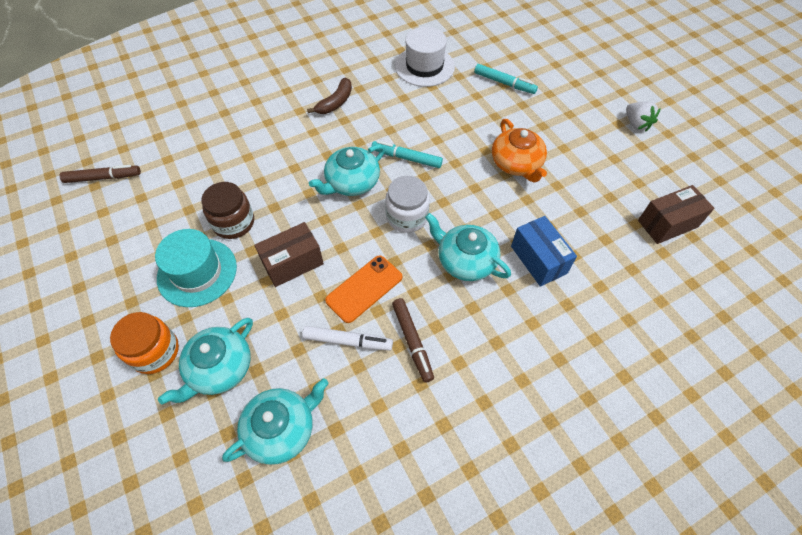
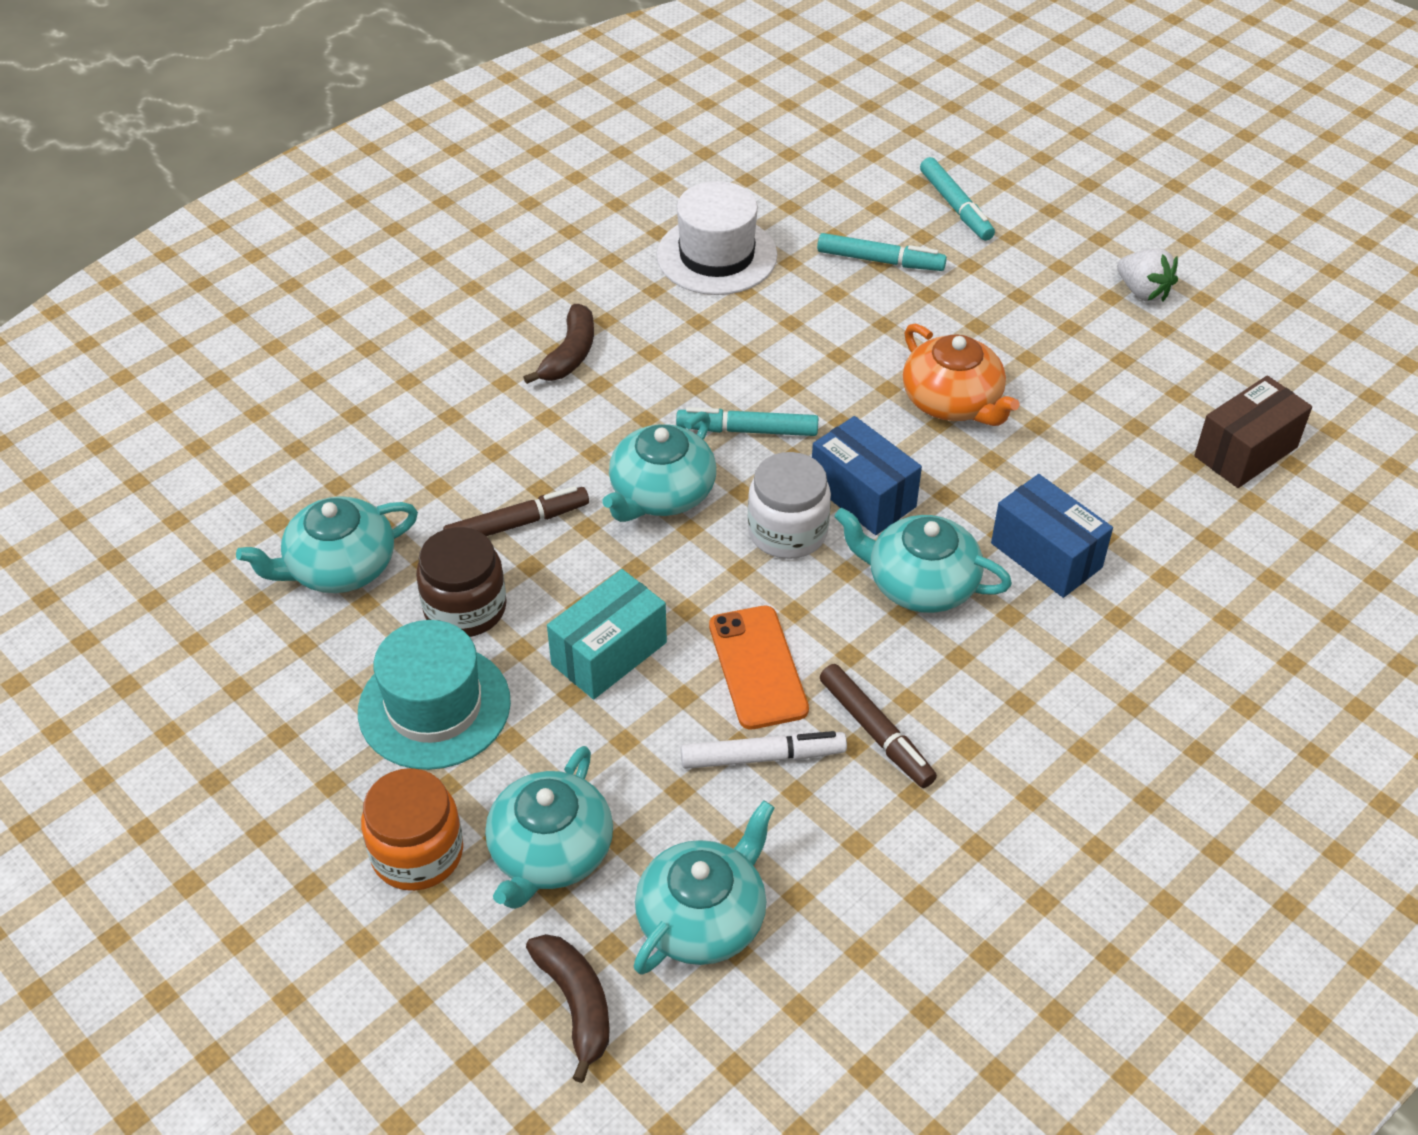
camera: 15 degrees left, 10 degrees down
brown marker [60,165,141,183] -> brown marker moved to [443,486,589,536]
brown box [254,222,324,287] -> turquoise box [547,569,667,699]
orange phone [325,255,402,323] -> orange phone turned 45 degrees counterclockwise [709,606,809,729]
none -> turquoise teapot [236,496,418,593]
none -> brown banana [526,934,610,1083]
none -> blue box [812,416,922,535]
none -> turquoise marker [920,157,995,241]

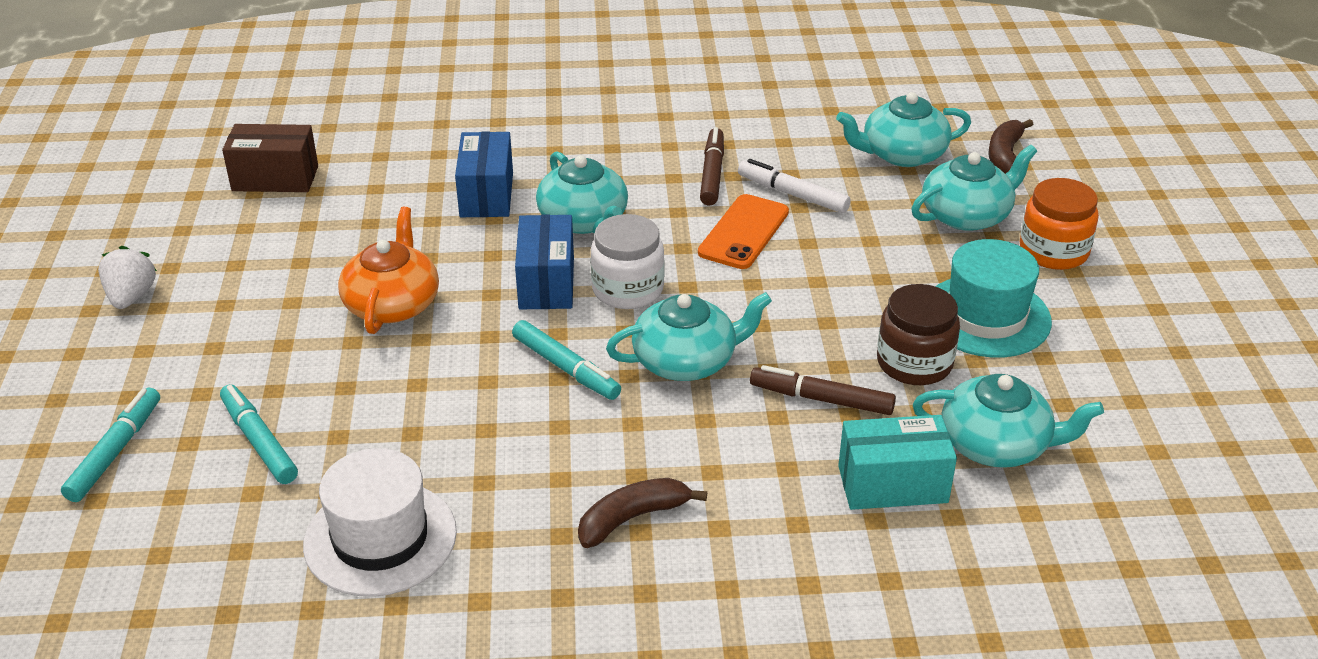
camera: 140 degrees left, 10 degrees down
turquoise box [547,569,667,699] -> turquoise box moved to [838,415,957,510]

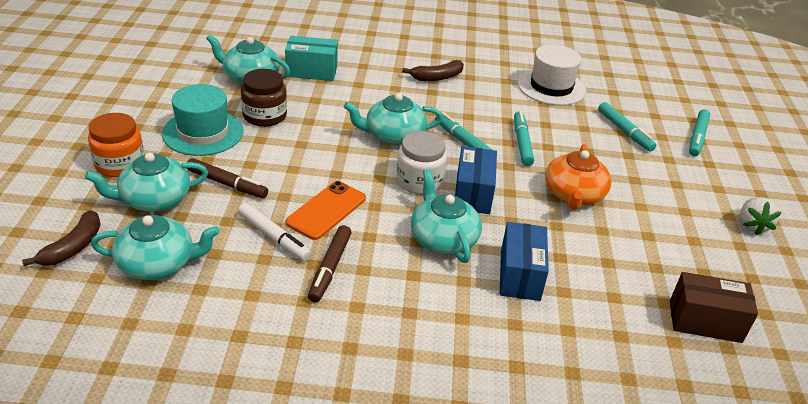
camera: 175 degrees left, 0 degrees up
brown marker [750,365,896,415] -> brown marker moved to [187,158,268,198]
none -> turquoise marker [514,111,534,166]

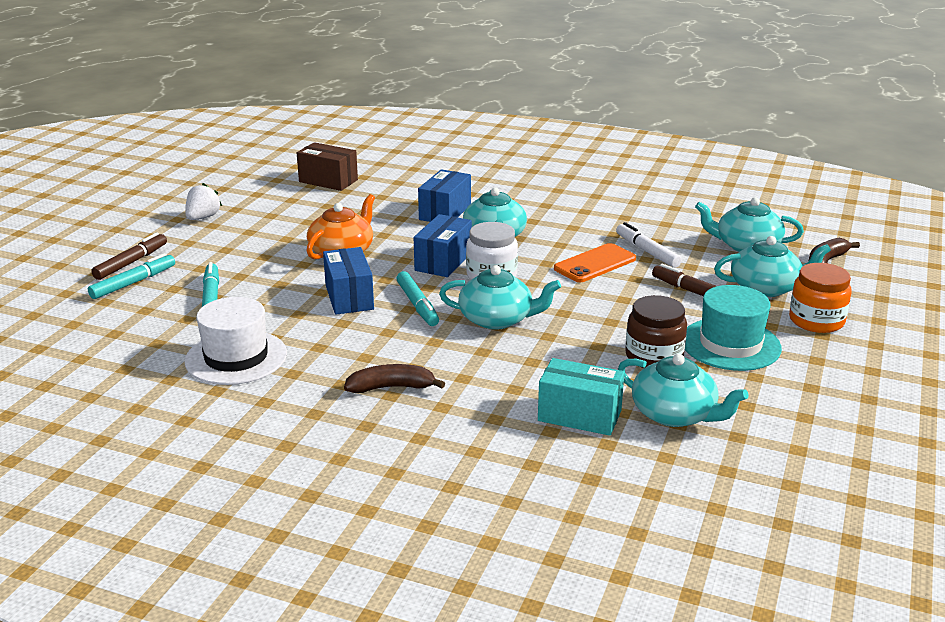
camera: 160 degrees left, 10 degrees down
brown marker [308,225,352,303] -> brown marker moved to [91,232,167,280]
turquoise marker [514,111,534,166] -> blue box [323,247,374,315]

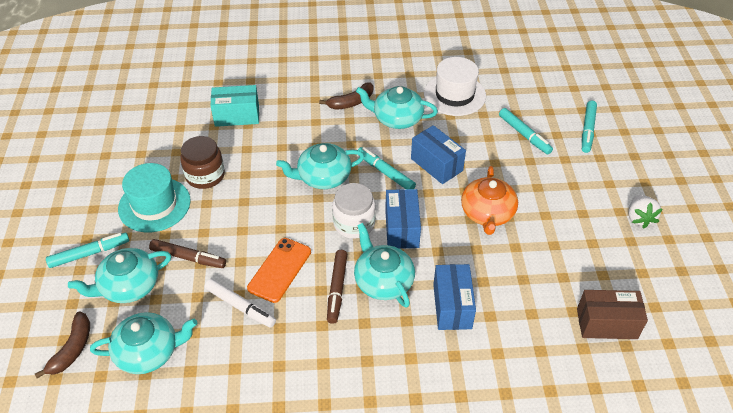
camera: 155 degrees right, 20 degrees up
brown marker [91,232,167,280] -> brown marker moved to [327,250,347,324]
turquoise teapot [618,354,749,427] -> turquoise teapot moved to [356,86,438,129]
orange jar [789,263,852,333] -> turquoise marker [46,233,129,268]

